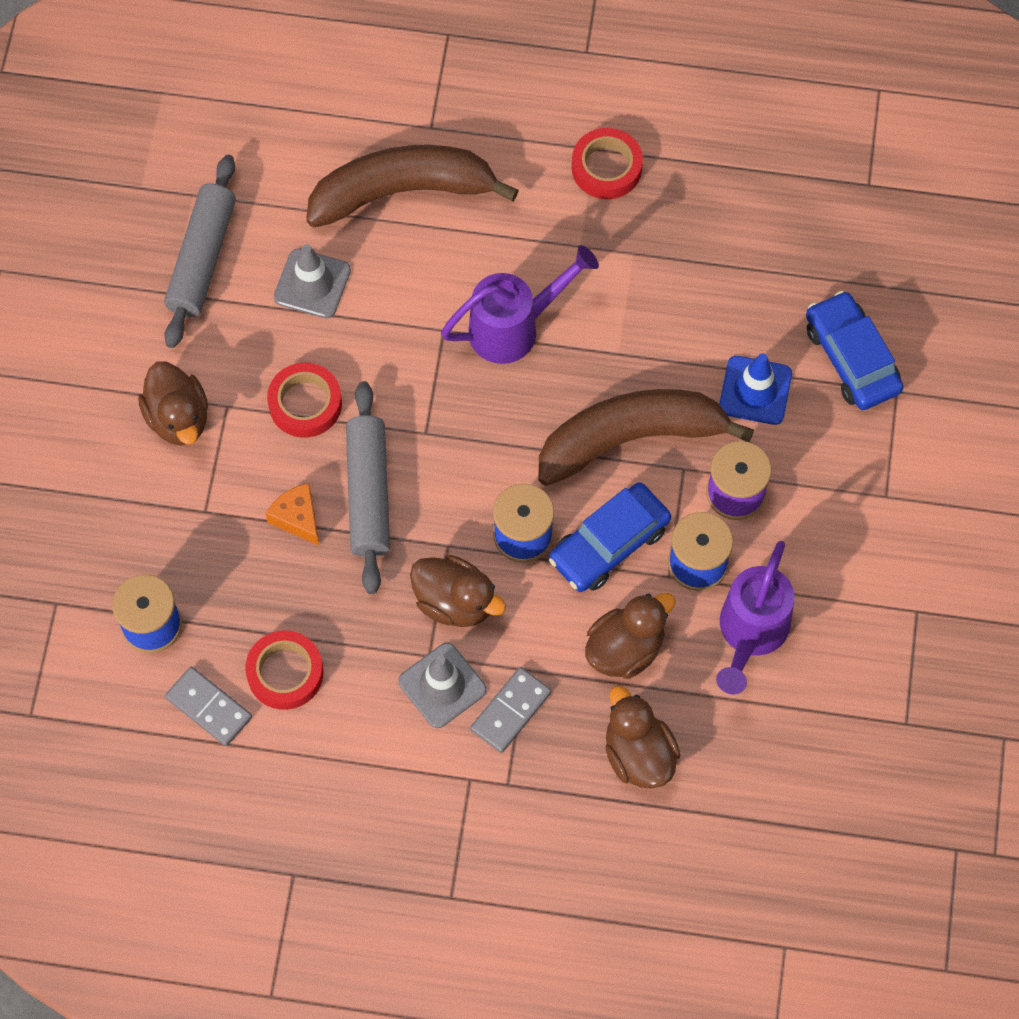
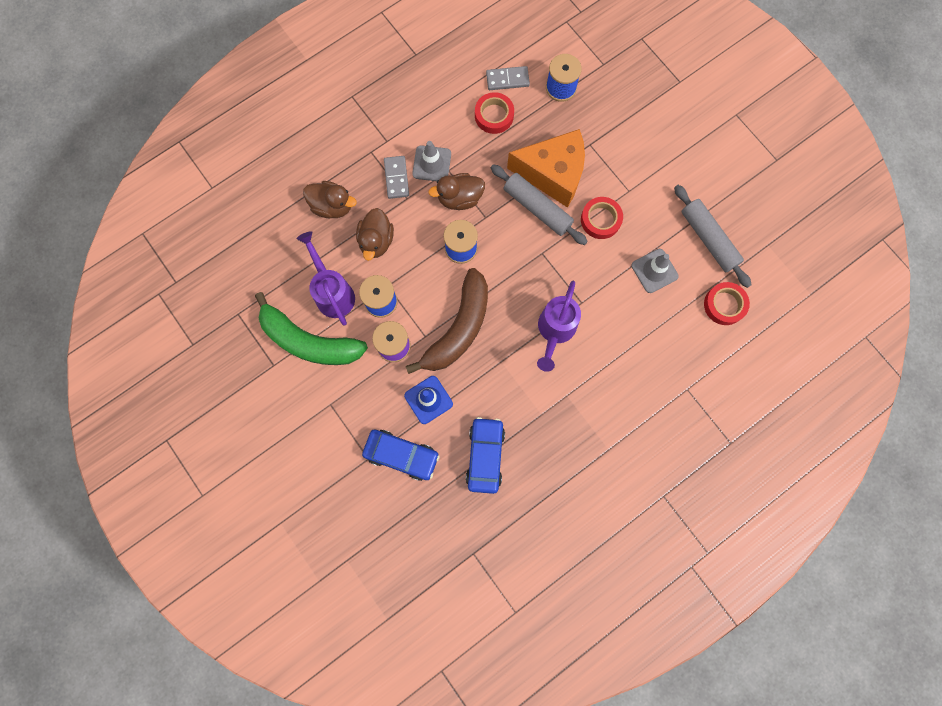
camera: 135 degrees right, 10 degrees up
brown duck [138,362,208,445] -> none
orange cheese [266,483,319,546] -> orange cheese [507,129,585,208], size x2.36
brown banana [306,145,519,228] -> none
blue car [549,482,671,592] -> blue car moved to [466,417,505,494]
red tape [572,128,643,199] -> red tape moved to [704,282,750,325]
none -> green banana [255,292,368,365]

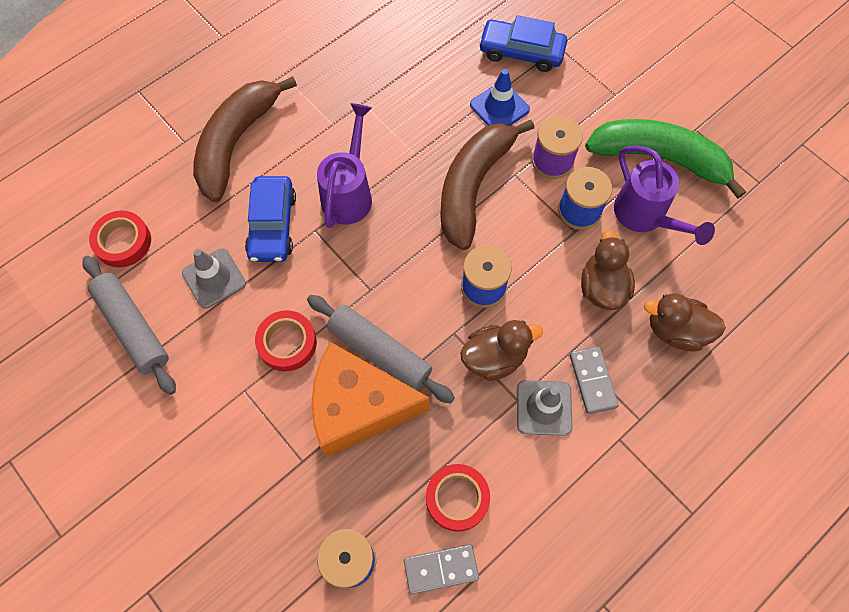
camera: 175 degrees right, 10 degrees down
blue car [466,417,505,494] -> blue car moved to [245,176,296,262]
none -> brown banana [193,76,297,202]

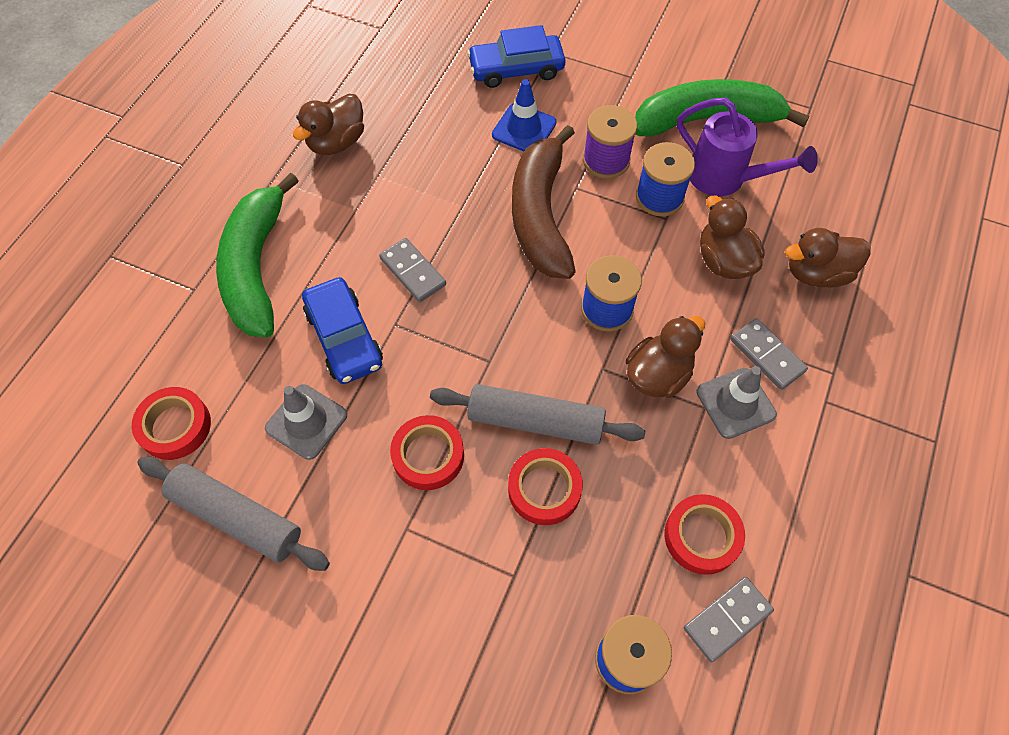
camera: 25 degrees left, 5 degrees down
brown banana [193,76,297,202] -> green banana [216,173,299,337]
orange cheese [311,342,430,457] -> red tape [508,448,583,525]
purple watering can [317,103,372,228] -> grey domino [379,238,446,302]
none -> brown duck [293,94,364,155]

